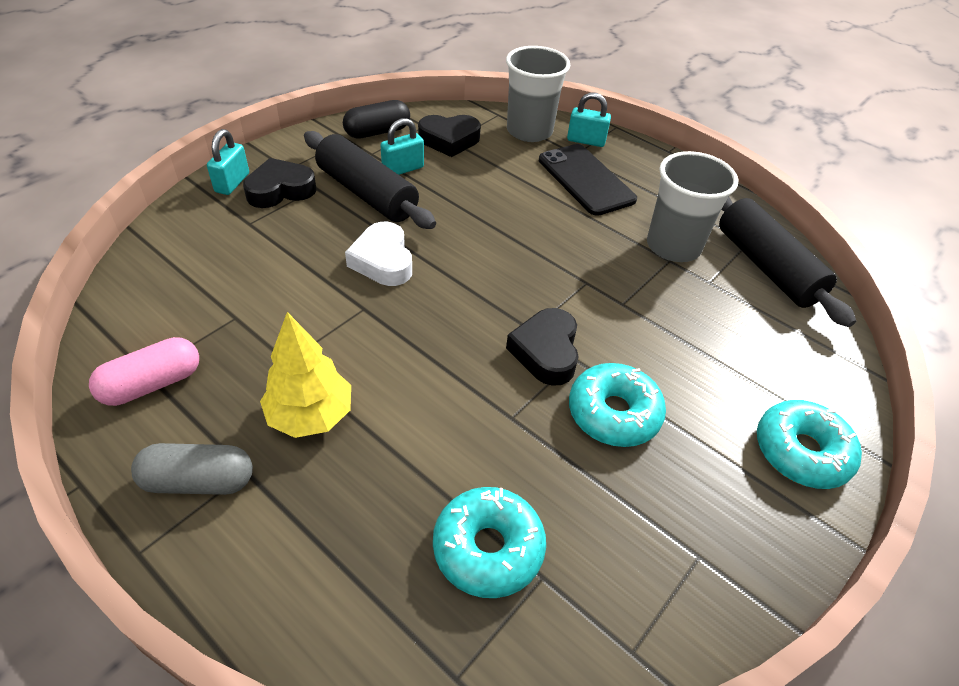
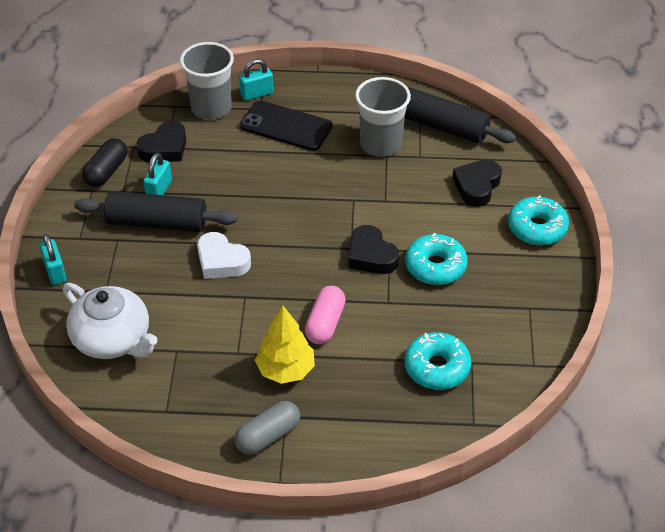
camera: 35 degrees left, 0 degrees up
pink capsule [89,337,199,406] -> pink capsule moved to [305,286,346,344]
black heart [243,158,317,208] -> black heart moved to [453,160,502,207]
none -> white teapot [63,283,158,359]

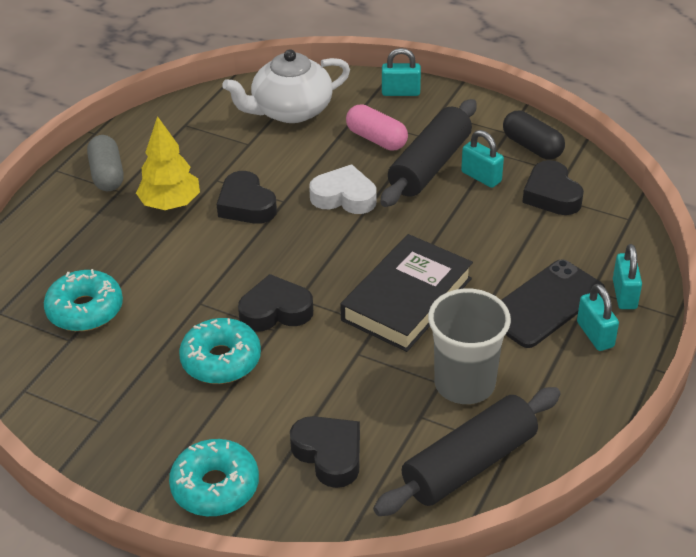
camera: 115 degrees right, 5 degrees down
grey cup [180,42,234,120] -> none
white heart [197,232,251,279] -> white heart turned 45 degrees clockwise [309,164,376,214]
pink capsule [305,286,346,344] -> pink capsule moved to [346,104,408,151]
none -> black heart [217,171,277,224]
none -> black book [340,234,473,352]
none -> turquoise padlock [577,284,619,351]

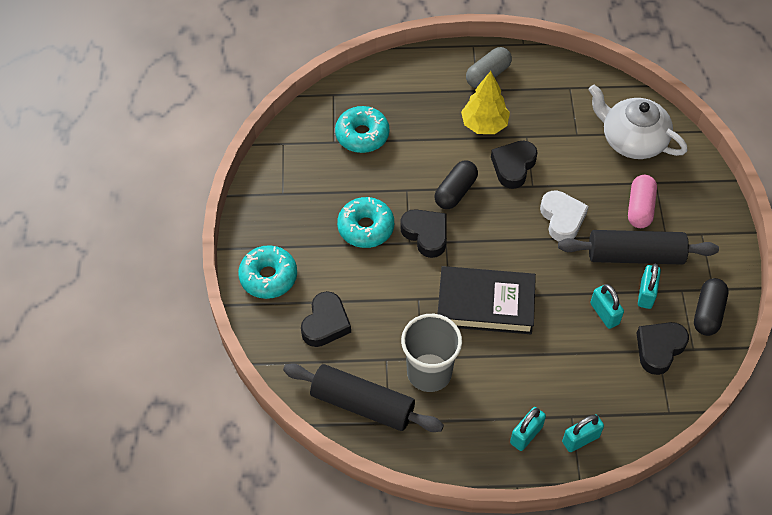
camera: 60 degrees right, 15 degrees up
turquoise padlock [382,48,421,96] -> turquoise padlock moved to [590,284,624,329]
black phone [501,259,605,348] -> none
none -> black capsule [435,160,478,209]

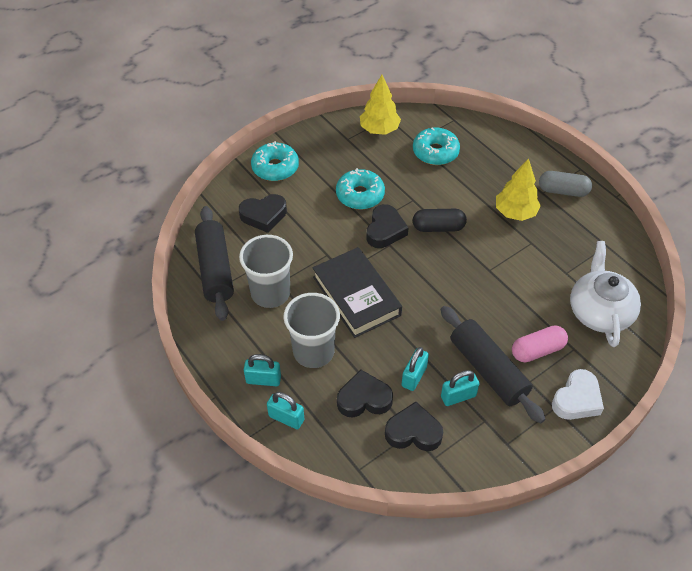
camera: 55 degrees right, 5 degrees down
black heart [491,141,538,189] -> black heart moved to [337,370,393,417]
white heart [540,190,589,241] -> white heart moved to [552,369,604,420]
black capsule [694,278,729,336] -> none
none -> grey cup [284,293,340,368]
none -> yellow tree [360,75,401,135]

